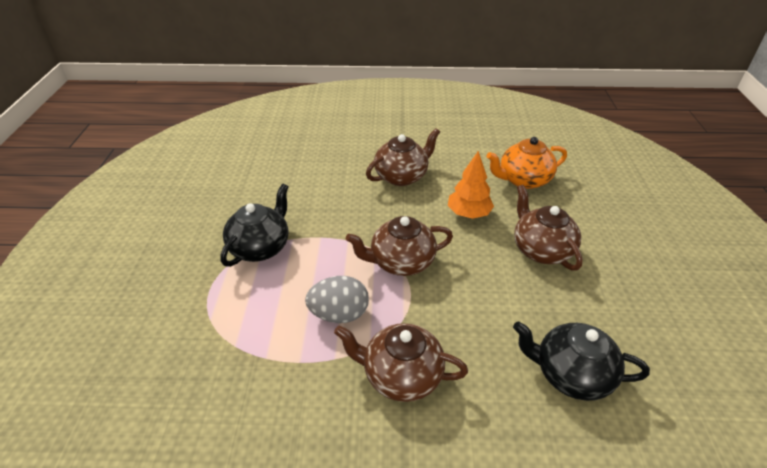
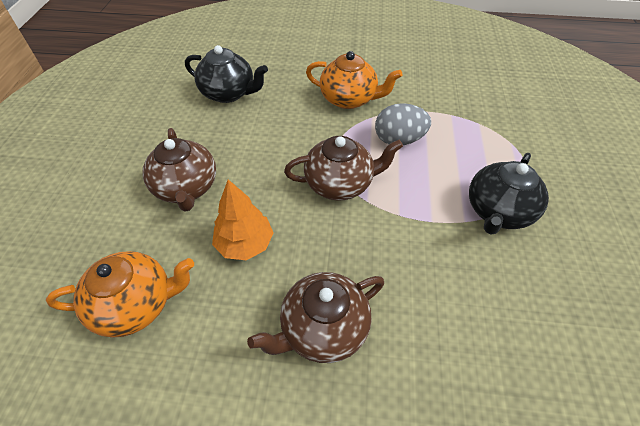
camera: 175 degrees left, 10 degrees up
brown teapot [334,323,468,402] -> orange teapot [306,51,403,109]

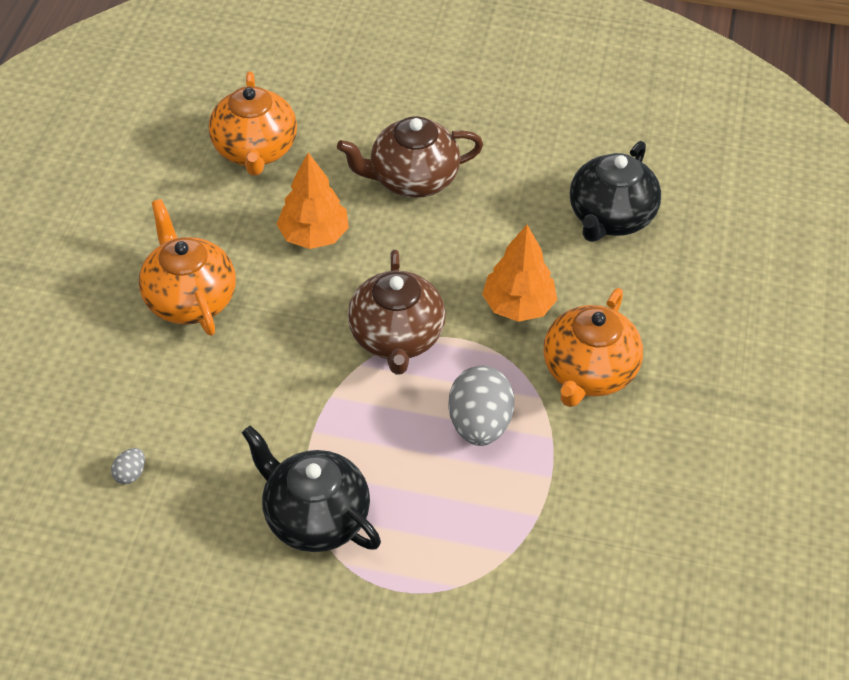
camera: 95 degrees right, 0 degrees up
brown teapot [247,272,384,363] -> orange teapot [139,199,236,336]
none -> grey egg [111,448,145,484]
none -> orange tree [482,225,557,322]

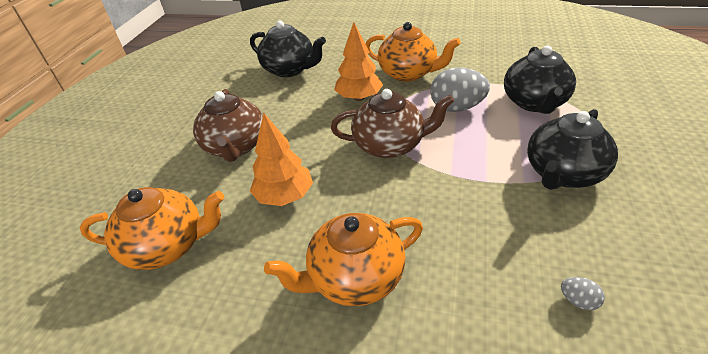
camera: 85 degrees left, 10 degrees down
none -> black teapot [504,46,576,114]

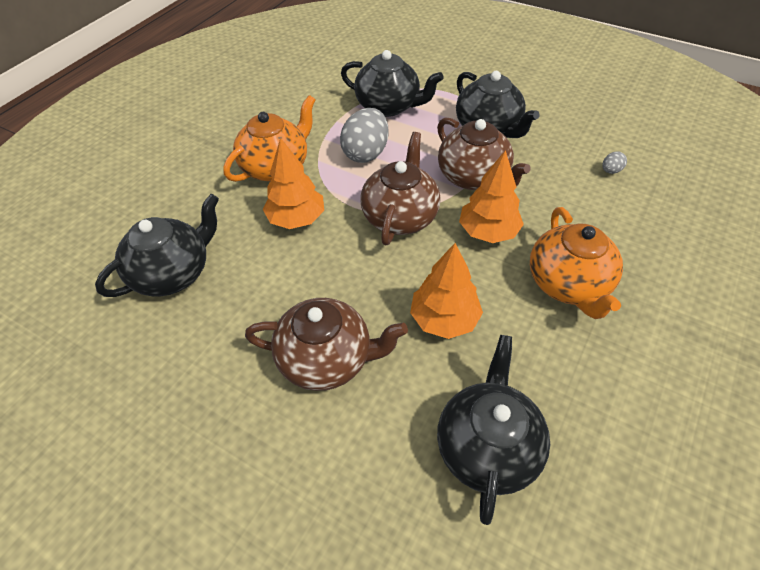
camera: 75 degrees left, 10 degrees up
orange teapot [80,187,224,270] -> black teapot [437,335,550,525]
none -> brown teapot [437,117,531,190]
none -> orange tree [459,150,524,243]

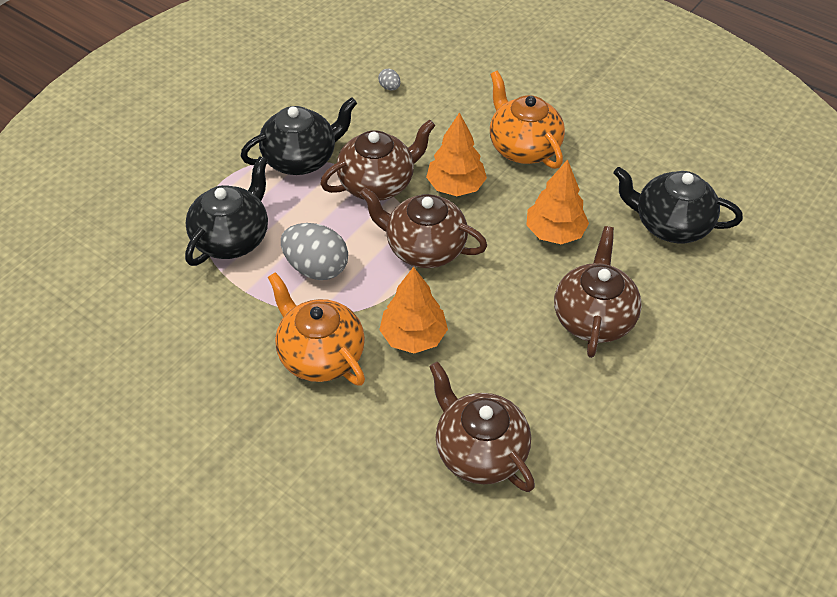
camera: 85 degrees left, 0 degrees up
black teapot [95,194,219,297] -> brown teapot [429,362,535,492]
orange teapot [530,207,623,319] -> orange teapot turned 120 degrees counterclockwise [490,71,565,169]

